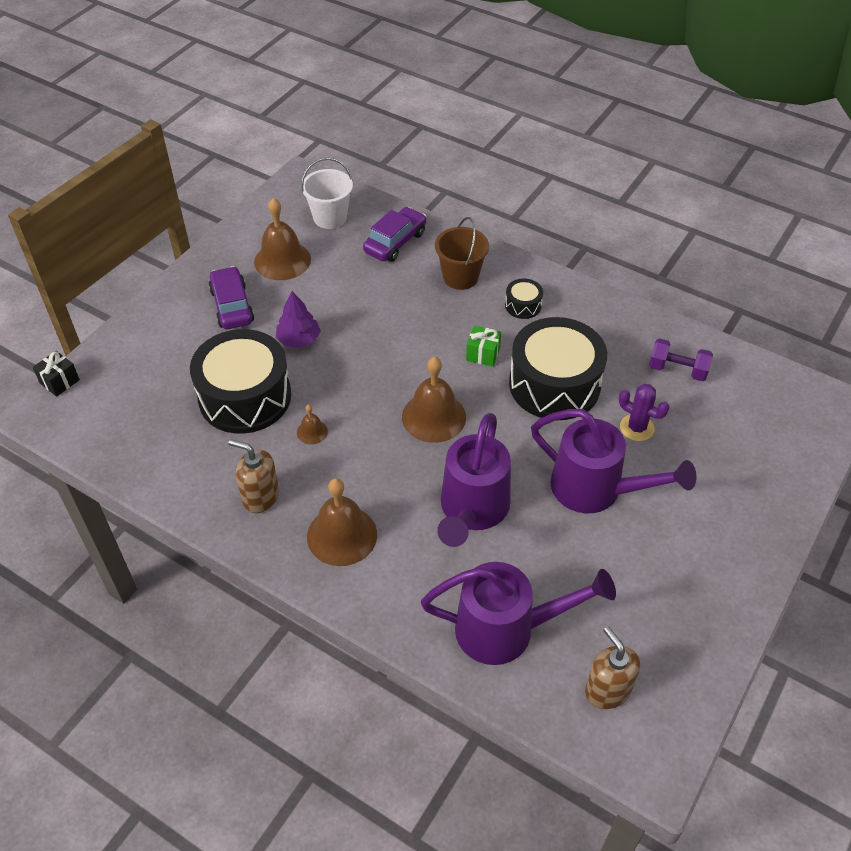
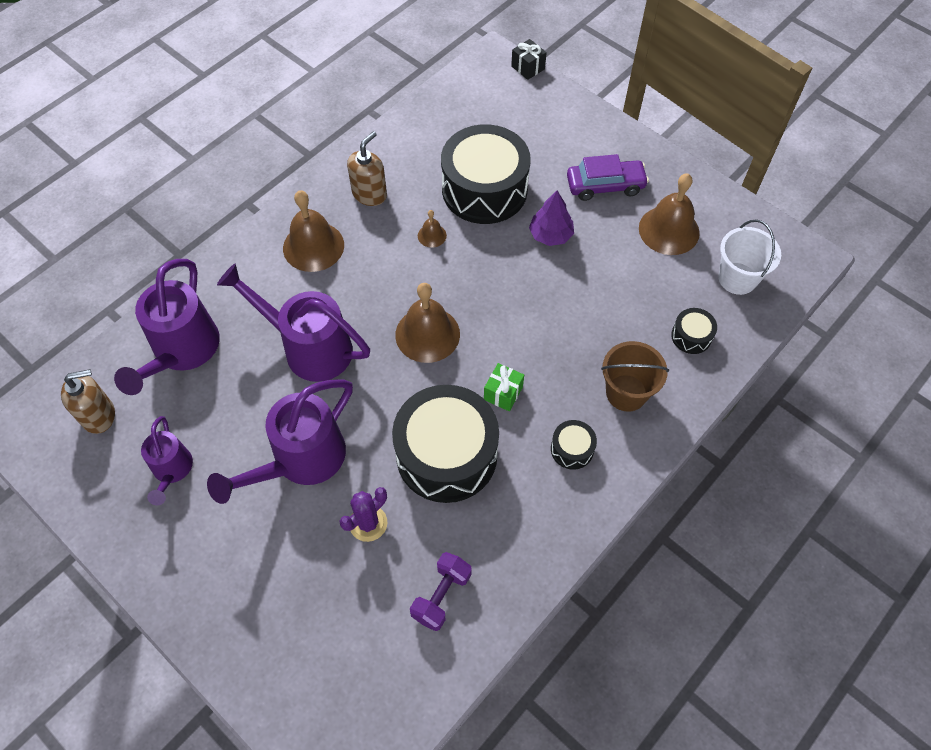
camera: 100 degrees right, 10 degrees up
purple car [363,207,426,262] -> black drum [671,308,717,354]
none -> purple watering can [141,416,193,505]

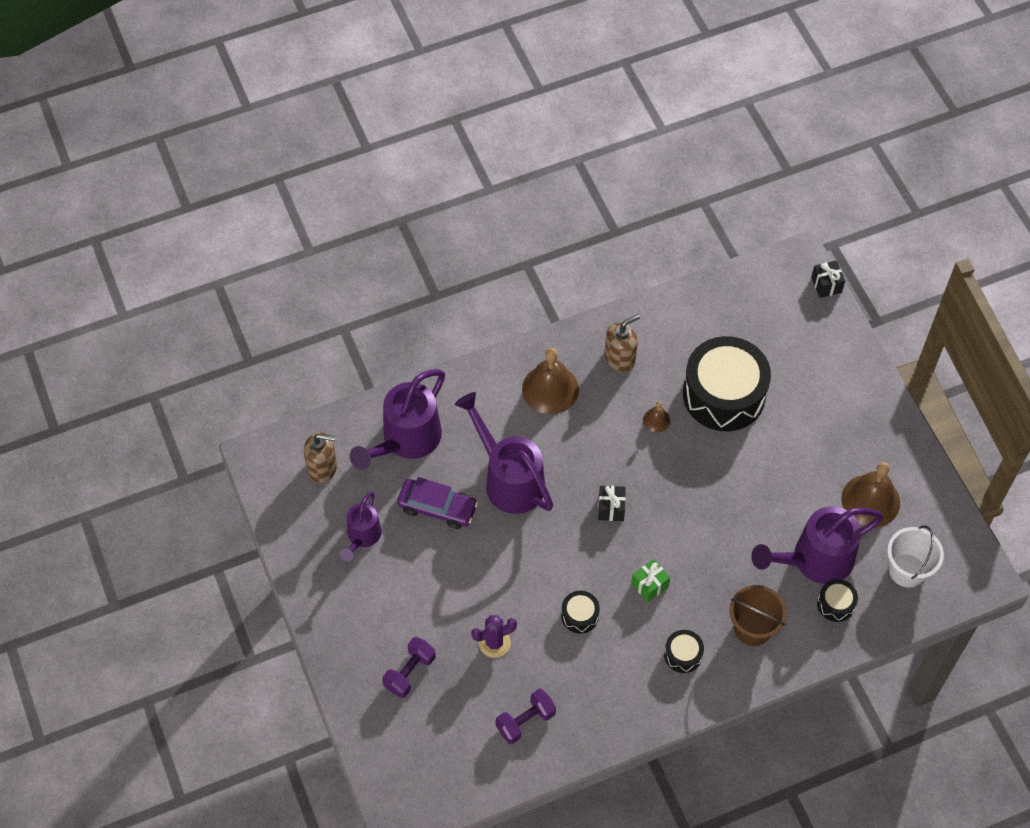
camera: 25 degrees right, 0 degrees up
purple watering can [207,379,353,504] -> purple watering can moved to [751,506,883,584]
black drum [392,385,499,503] -> black drum [561,591,600,634], size x0.43
brown bell [395,283,460,363] -> black gift [598,486,626,521]
purple tree [529,191,574,246] -> none
purple car [567,154,649,201] -> purple car moved to [397,477,478,529]
none -> purple dumbbell [382,637,436,698]

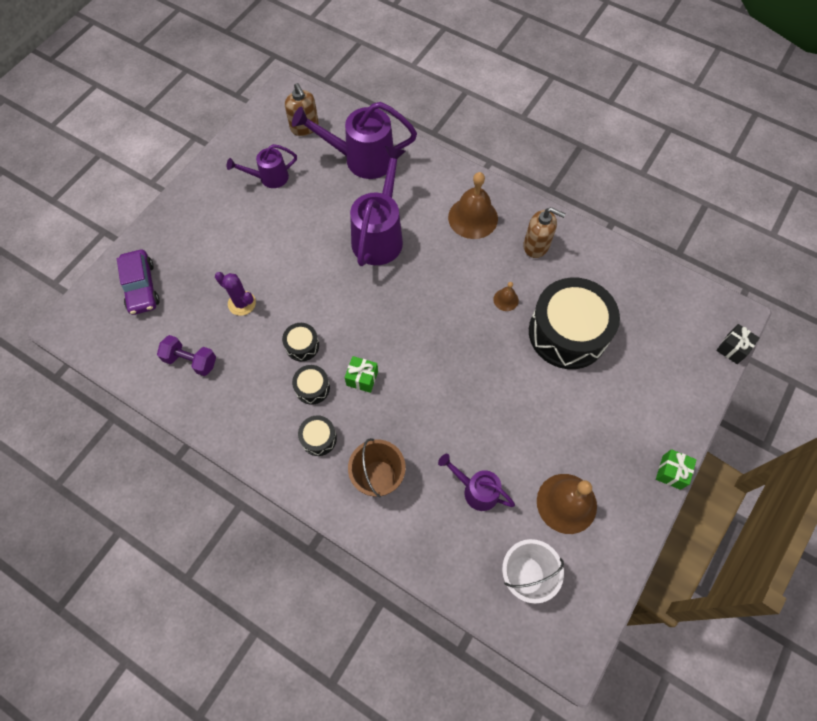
camera: 55 degrees right, 5 degrees up
purple dumbbell [382,637,436,698] -> none
purple car [397,477,478,529] -> purple car moved to [117,250,160,315]
black gift [598,486,626,521] -> none
purple watering can [751,506,883,584] -> purple watering can [438,454,515,511], size x0.57
black drum [817,579,858,622] -> black drum moved to [292,365,330,405]
none -> green gift [656,449,697,490]

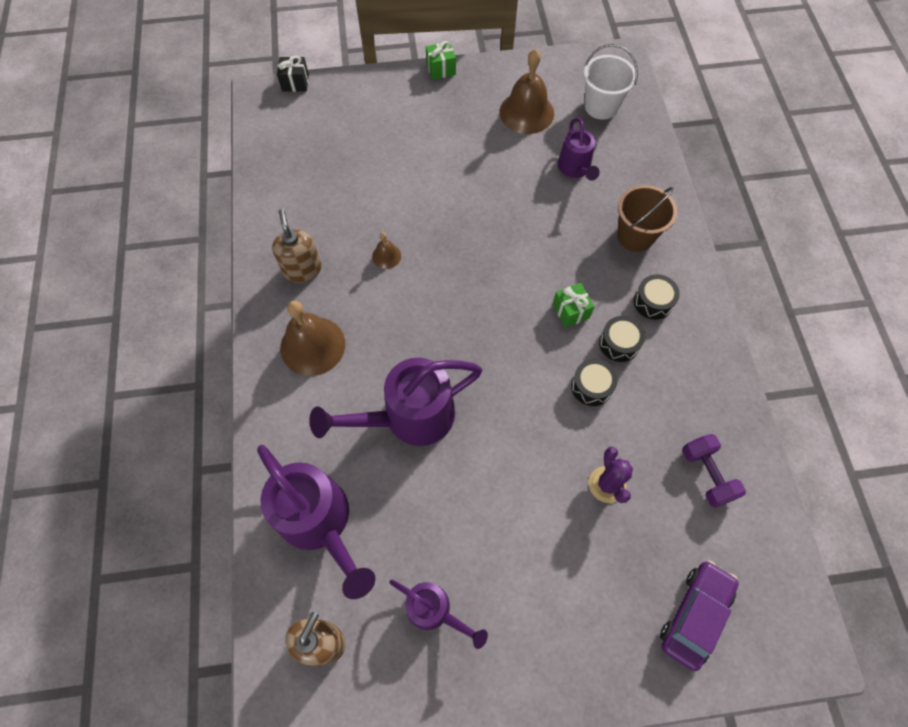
camera: 130 degrees left, 0 degrees up
black drum [529,277,620,369] -> none

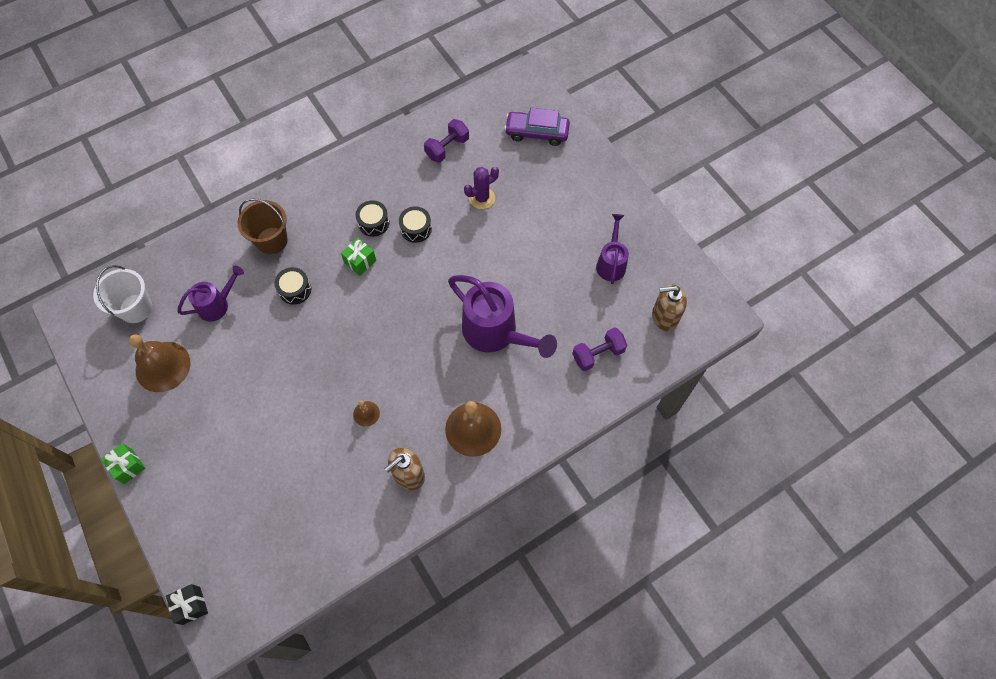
camera: 115 degrees left, 0 degrees up
purple watering can [257,445,376,599] -> purple dumbbell [572,327,627,371]
black drum [634,274,680,320] -> black drum moved to [275,267,311,305]

